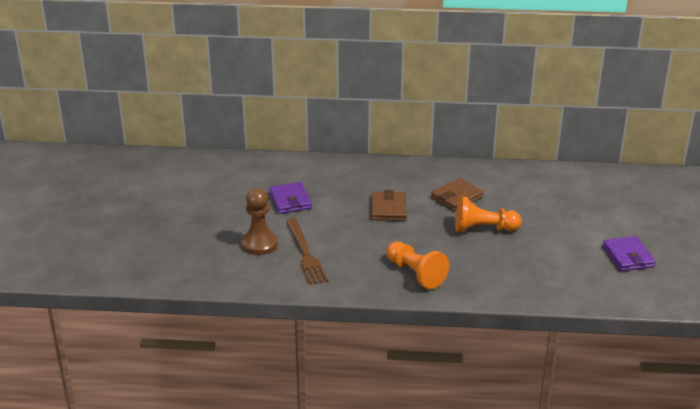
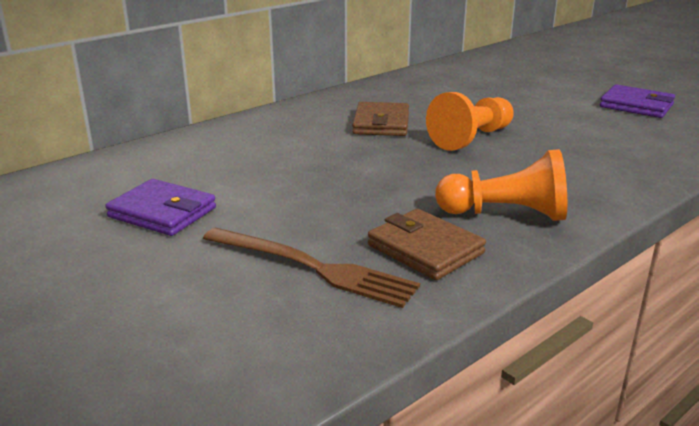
camera: 45 degrees left, 5 degrees down
brown pawn [241,189,278,255] -> none
brown wallet [371,190,407,221] -> brown wallet moved to [368,209,486,280]

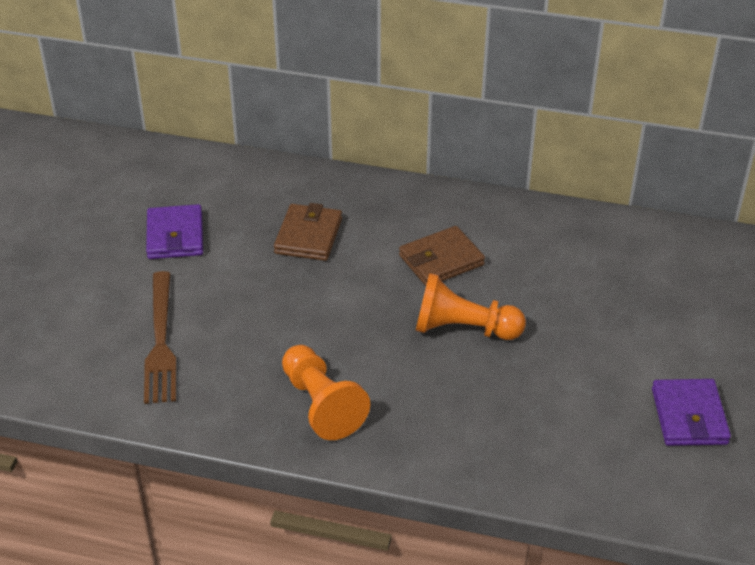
camera: 55 degrees right, 15 degrees up
brown wallet [368,209,486,280] -> brown wallet moved to [274,203,342,261]

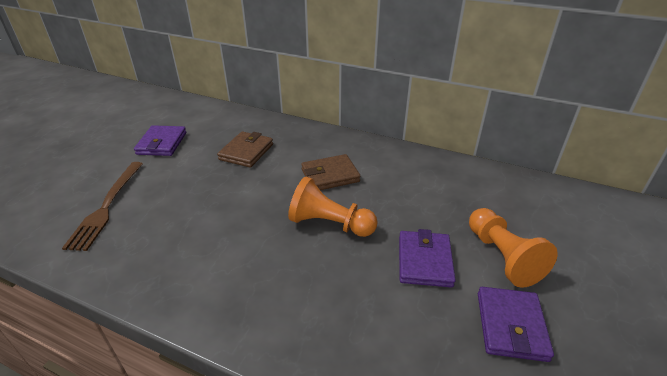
camera: 10 degrees right, 5 degrees down
orange pawn [282,345,370,440] -> orange pawn moved to [469,208,558,288]
none -> purple wallet [399,229,456,288]

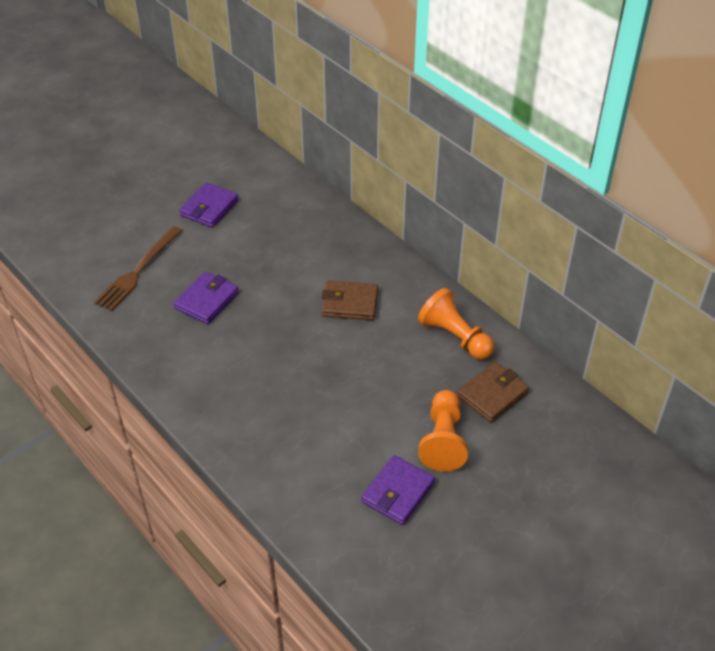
camera: 25 degrees right, 10 degrees up
brown wallet [217,131,273,168] -> brown wallet moved to [457,362,529,422]
orange pawn [288,177,378,237] -> orange pawn moved to [418,288,494,360]
purple wallet [399,229,456,288] -> purple wallet moved to [173,271,239,324]

